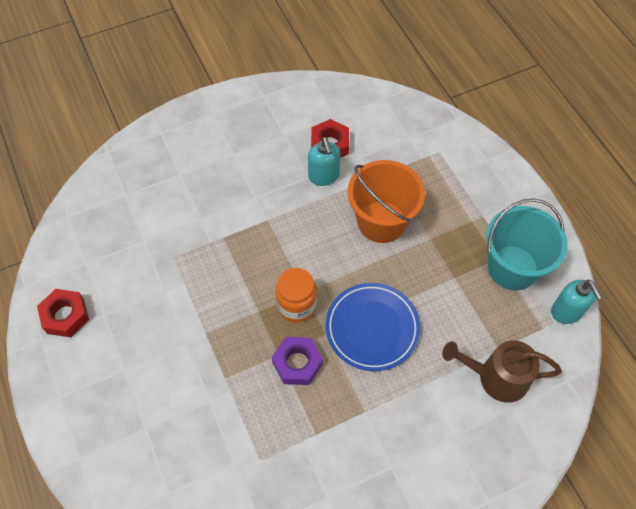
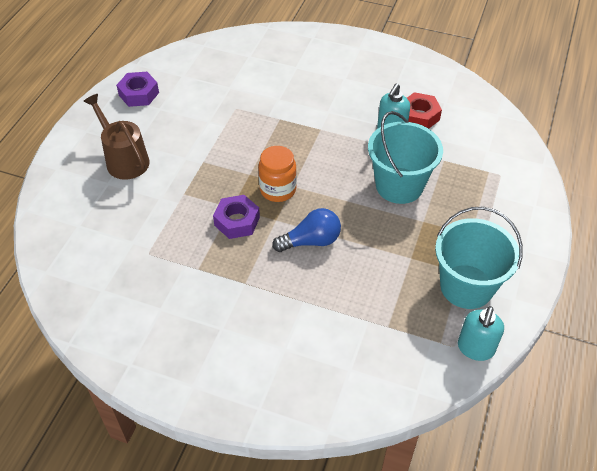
camera: 45 degrees right, 10 degrees down
red nut [37,289,89,337] -> purple nut [116,72,159,107]
blue plate [326,283,420,371] -> blue light bulb [272,208,341,252]
orange bucket [347,160,425,243] -> turquoise bucket [368,111,443,204]
brown watering can [442,340,562,402] -> brown watering can moved to [83,94,150,180]

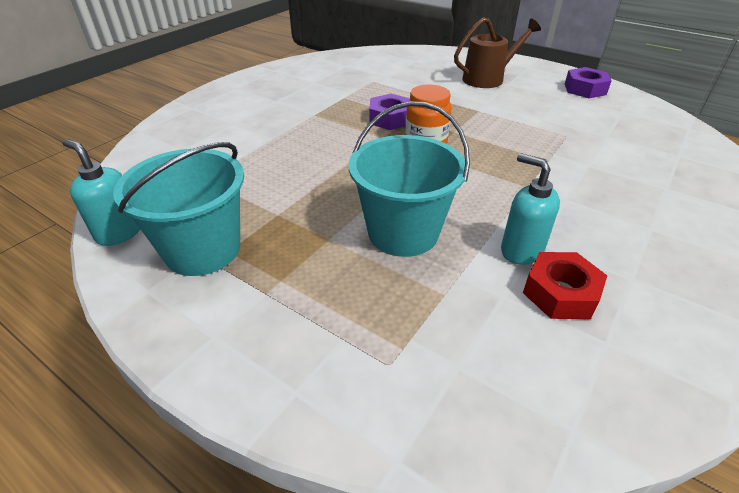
camera: 105 degrees right, 10 degrees down
blue light bulb [272,208,341,252] -> none

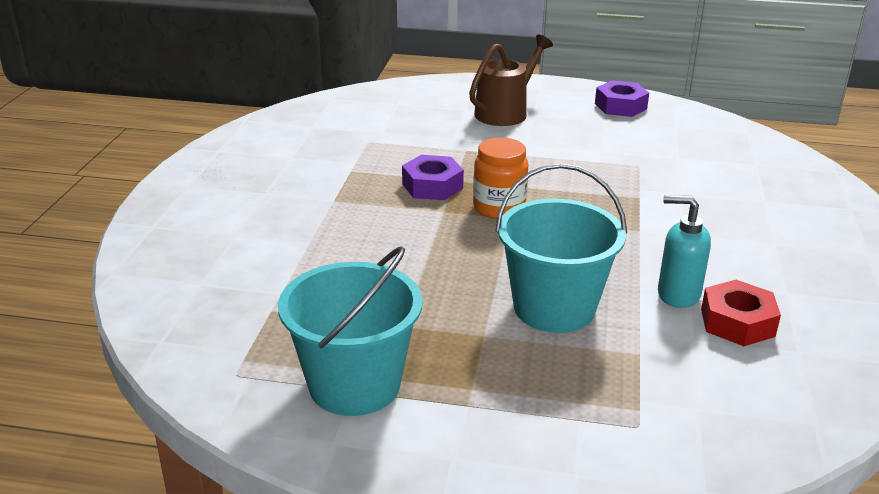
camera: 25 degrees left, 10 degrees down
turquoise soap dispenser [62,139,140,246] -> none

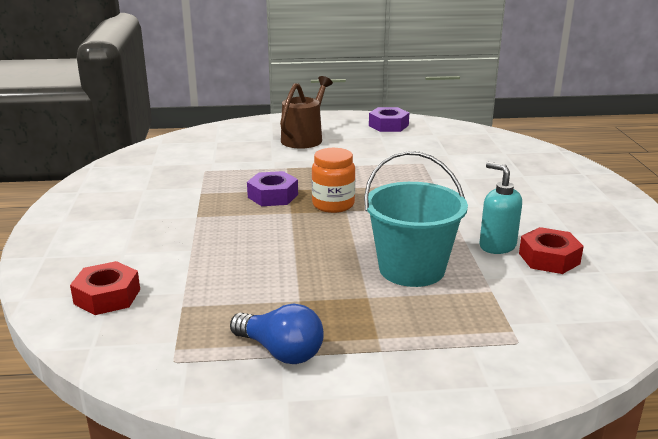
camera: 15 degrees left, 5 degrees down
turquoise bucket [278,246,423,416] -> blue light bulb [230,304,324,364]
turquoise soap dispenser [658,195,711,308] -> turquoise soap dispenser turned 45 degrees clockwise [480,162,522,254]
none -> red nut [70,261,140,315]

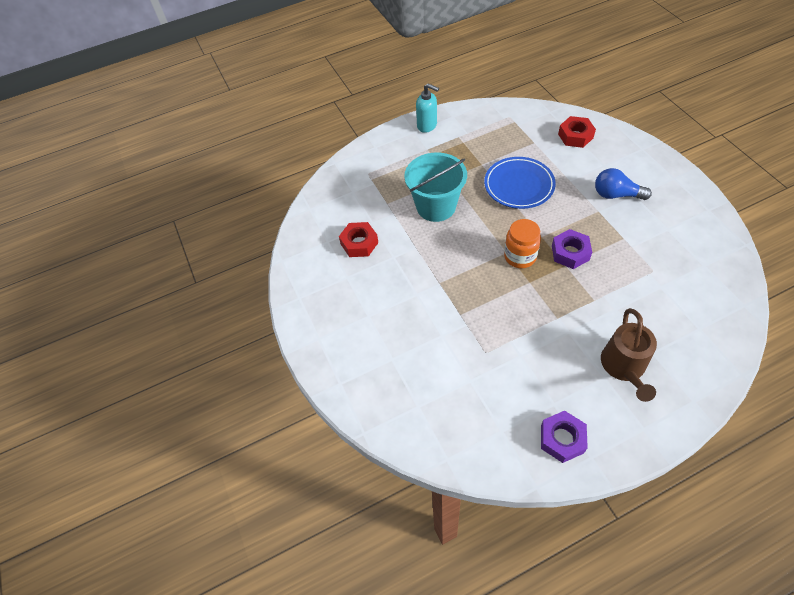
camera: 165 degrees right, 30 degrees up
blue light bulb [230,304,324,364] -> blue light bulb moved to [595,168,652,200]
turquoise soap dispenser [480,162,522,254] -> turquoise soap dispenser moved to [416,83,439,133]
none -> blue plate [484,157,556,209]

